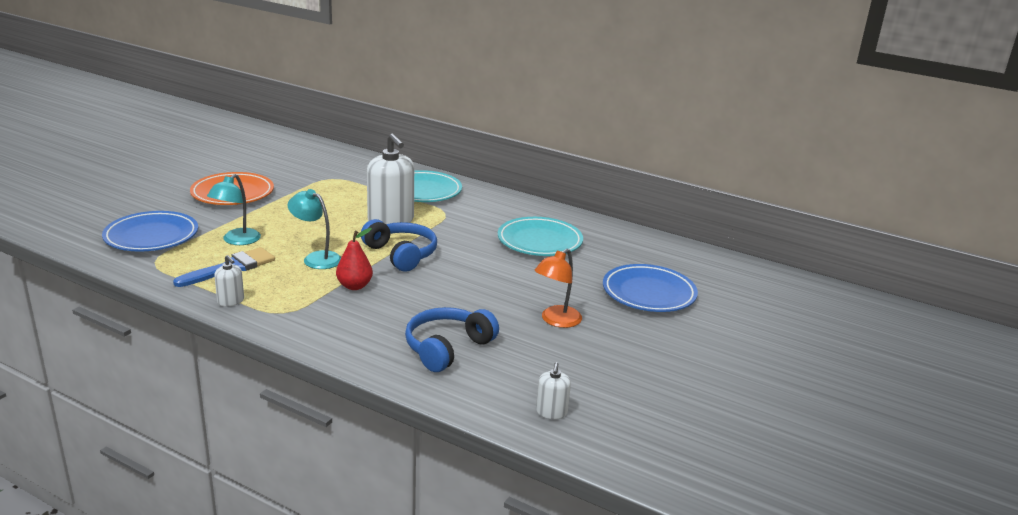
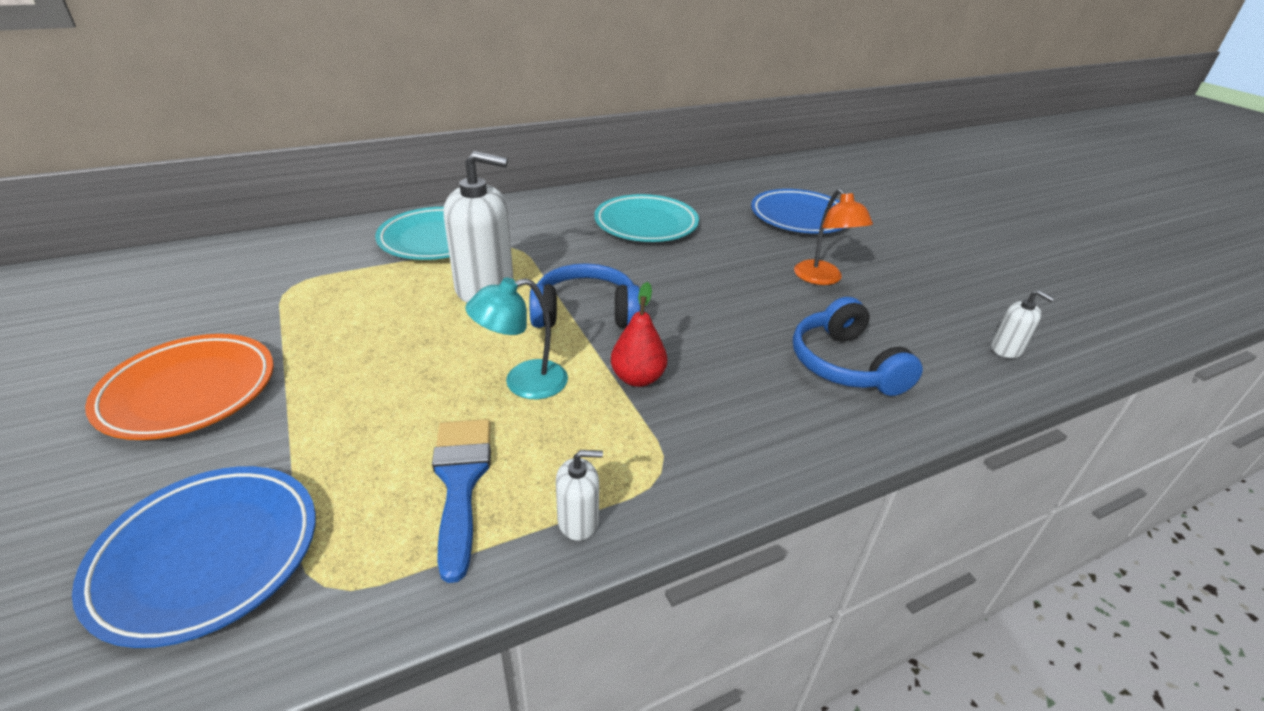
camera: 55 degrees left, 10 degrees up
turquoise lamp [207,174,261,245] -> none

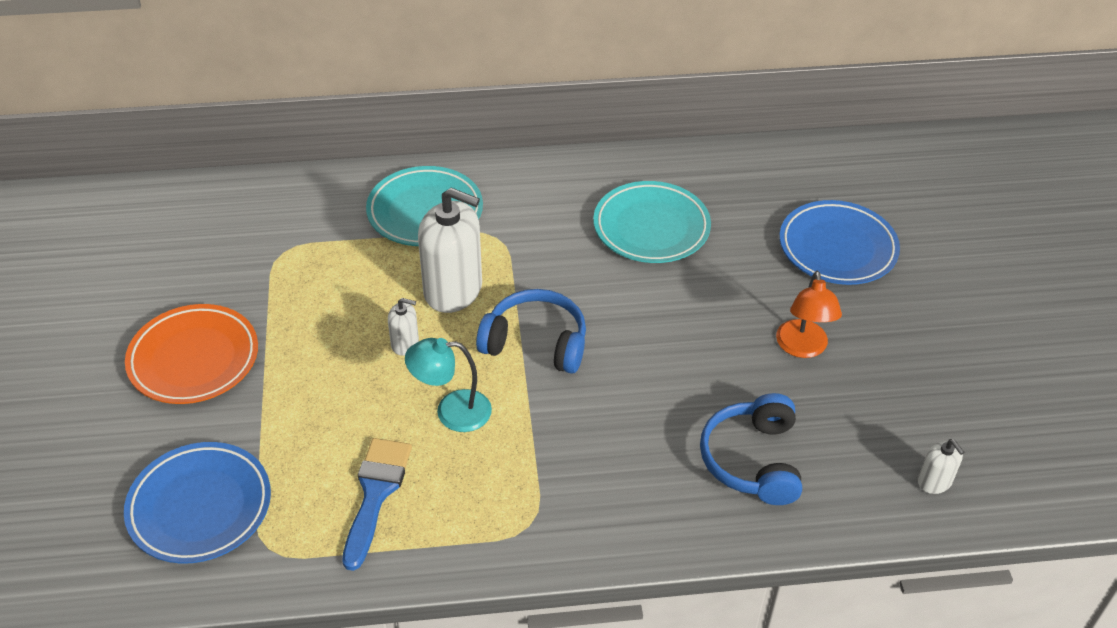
camera: 20 degrees right, 10 degrees up
white soap dispenser [556,450,603,541] -> white soap dispenser moved to [388,298,419,356]
red pear [611,282,667,387] -> none

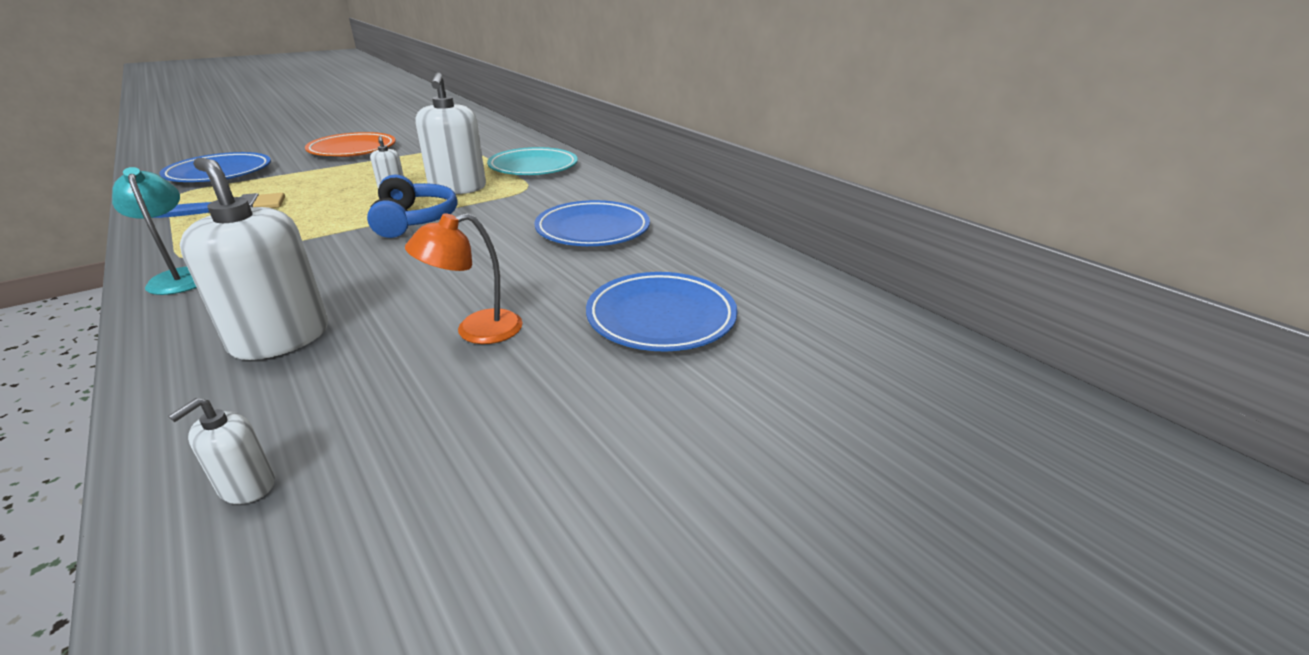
camera: 60 degrees right, 15 degrees down
turquoise lamp [405,338,492,432] -> turquoise lamp moved to [112,167,197,295]
turquoise plate [593,181,711,263] -> blue plate [534,200,650,246]
blue headphones [700,393,802,505] -> white soap dispenser [180,158,328,360]

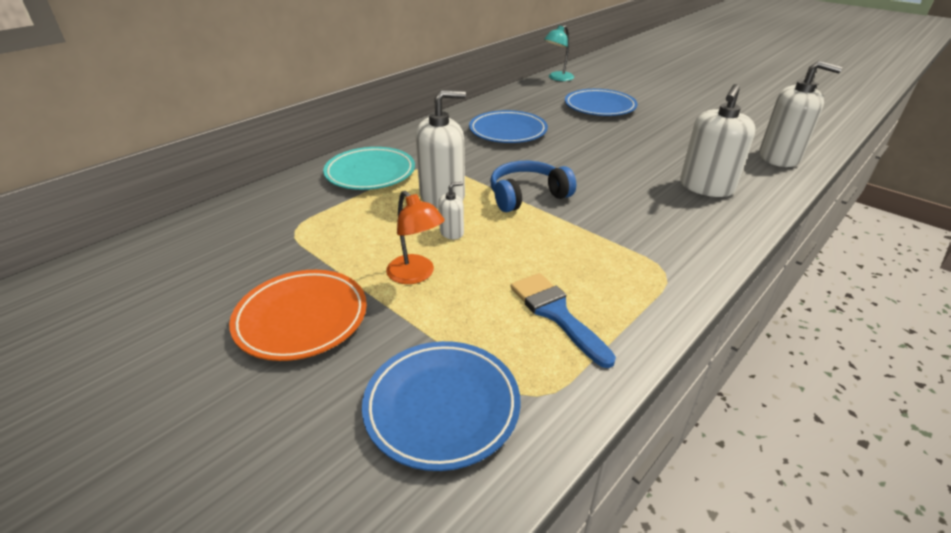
camera: 100 degrees left, 5 degrees up
turquoise lamp [112,167,197,295] -> turquoise lamp moved to [544,25,574,81]
white soap dispenser [168,398,275,504] -> white soap dispenser [759,61,842,167], size x2.13
orange lamp [405,213,523,344] -> orange lamp moved to [386,191,445,284]

